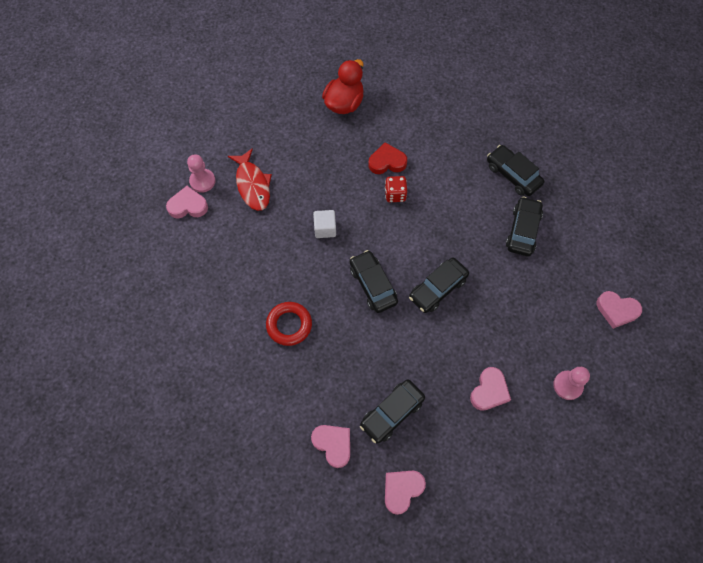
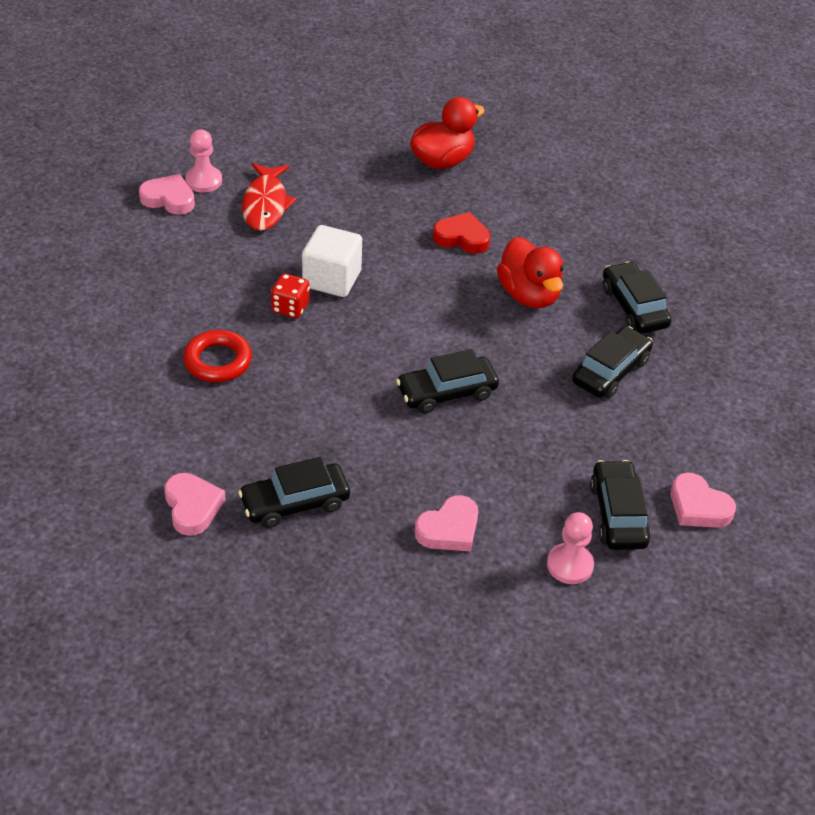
camera: 20 degrees right, 20 degrees down
white cube [313,210,336,238] -> white cube [302,225,362,297], size x1.55
black car [350,250,398,313] -> black car moved to [590,460,651,550]
red dice [385,176,407,202] -> red dice moved to [271,274,310,318]
pink heart [385,471,426,515] -> none
none -> red duck [497,237,564,308]

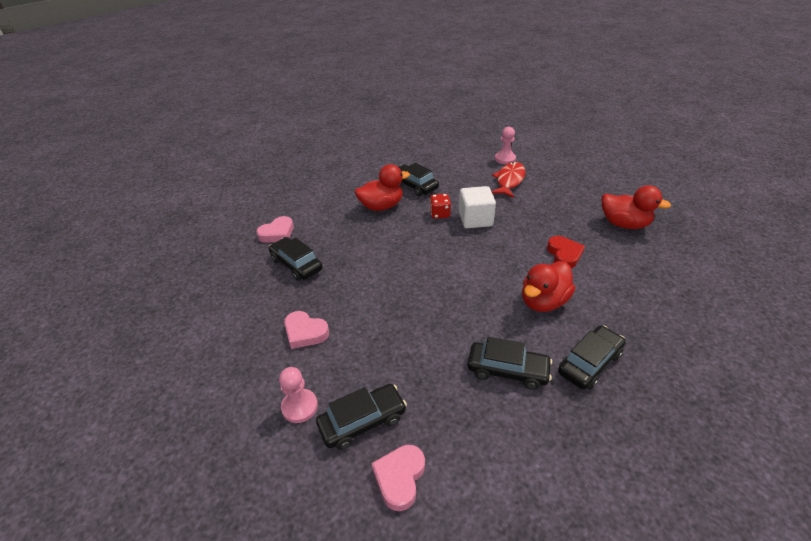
camera: 70 degrees right, 5 degrees down
pink heart [139,174,195,215] -> none
red ring [183,330,252,382] -> red duck [355,164,410,211]
red fish [242,163,297,231] -> red fish turned 135 degrees clockwise [491,162,525,198]
black car [396,349,499,414] -> black car moved to [399,163,439,196]

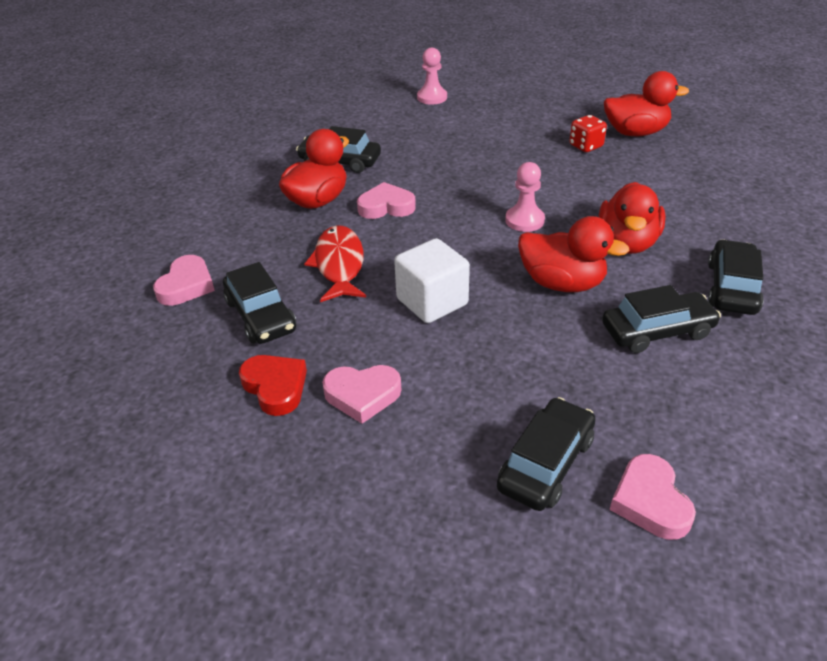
camera: 30 degrees left, 0 degrees up
black car [269,237,323,281] -> black car turned 135 degrees counterclockwise [223,262,296,344]
pink pawn [279,367,318,423] -> pink pawn moved to [505,162,545,232]
red dice [430,194,451,219] -> red dice moved to [569,115,607,152]
white cube [459,186,496,228] -> white cube moved to [394,238,470,323]
red fish [491,162,525,198] -> red fish moved to [304,225,366,302]
red heart [547,236,585,268] -> red heart moved to [239,355,307,416]
none -> pink heart [357,182,416,219]
none -> red duck [518,216,630,292]

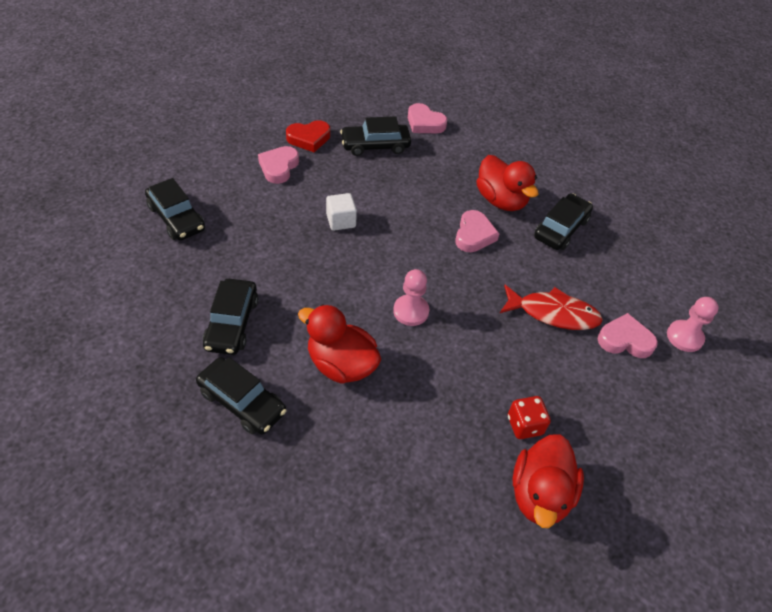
camera: 105 degrees right, 10 degrees up
red fish [304,225,366,302] -> red fish moved to [500,285,603,330]
white cube [394,238,470,323] -> white cube [326,193,357,231], size x0.65
red duck [518,216,630,292] -> none
pink heart [610,454,696,540] -> pink heart moved to [597,313,658,358]

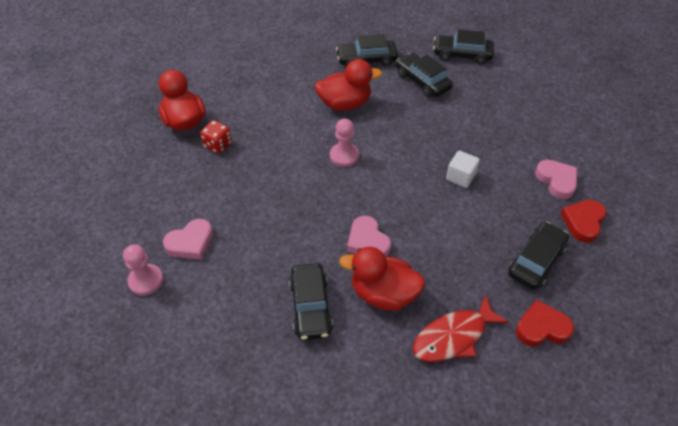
camera: 140 degrees right, 0 degrees up
black car [145,178,205,240] -> black car moved to [433,29,494,65]
pink heart [408,103,447,133] -> red heart [516,300,574,347]
red fish [500,285,603,330] -> red fish moved to [413,294,509,362]

